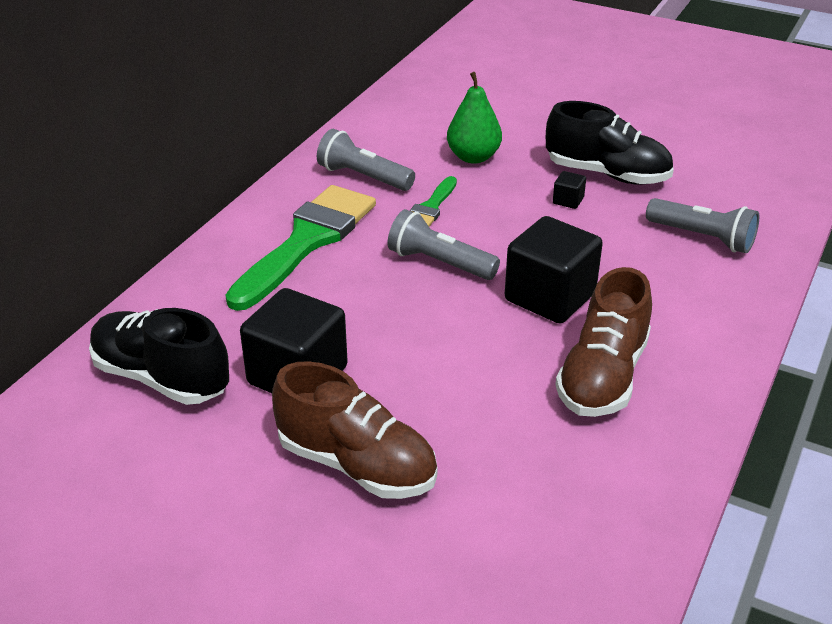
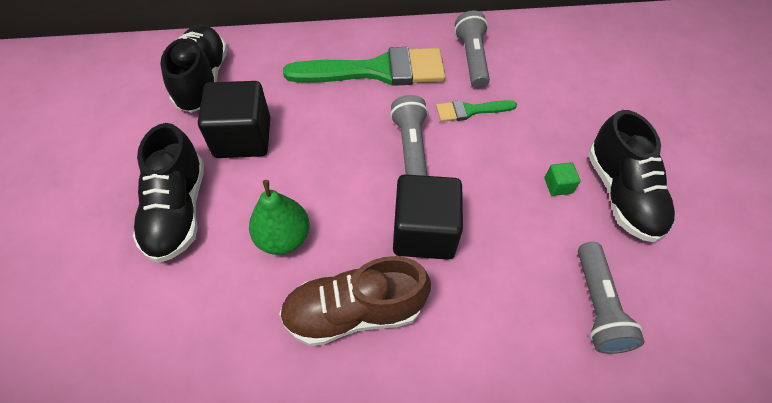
camera: 55 degrees right, 20 degrees up
brown shoe [272,361,437,499] -> black shoe [133,123,204,263]
green pear [447,72,502,164] -> green pear moved to [249,180,310,255]
black cube [553,171,586,209] -> green cube [544,162,580,196]

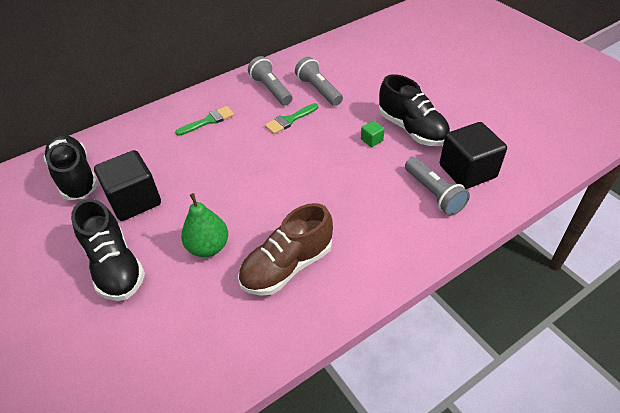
camera: 25 degrees left, 10 degrees down
green brush [283,47,446,86] -> green brush [175,106,234,136], size x0.48
grey flashlight [390,95,428,176] -> grey flashlight moved to [295,57,343,106]
black cube [393,174,463,260] -> black cube moved to [440,122,507,189]

